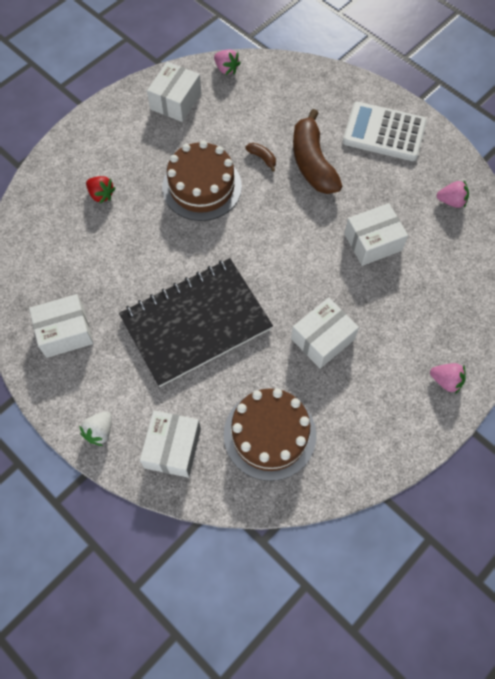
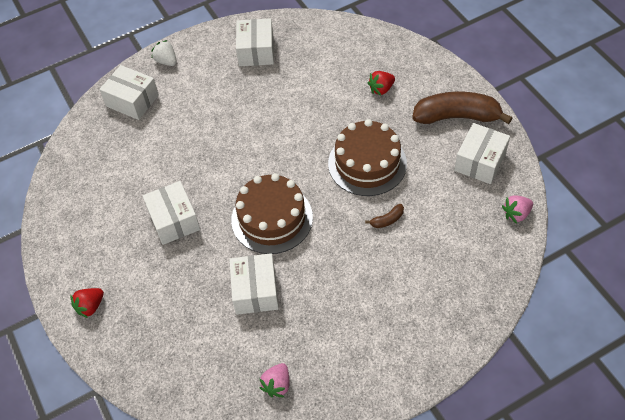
camera: 110 degrees right, 10 degrees down
black notebook [119,258,273,387] -> none
white box [147,62,201,122] -> white box turned 75 degrees clockwise [454,123,510,184]
brown cake [224,388,316,481] -> brown cake moved to [231,173,313,254]
brown banana [293,109,342,194] -> brown banana moved to [412,92,512,124]
white calculator [343,102,427,161] -> none
pink strawberry [430,363,466,394] -> red strawberry [70,288,104,318]

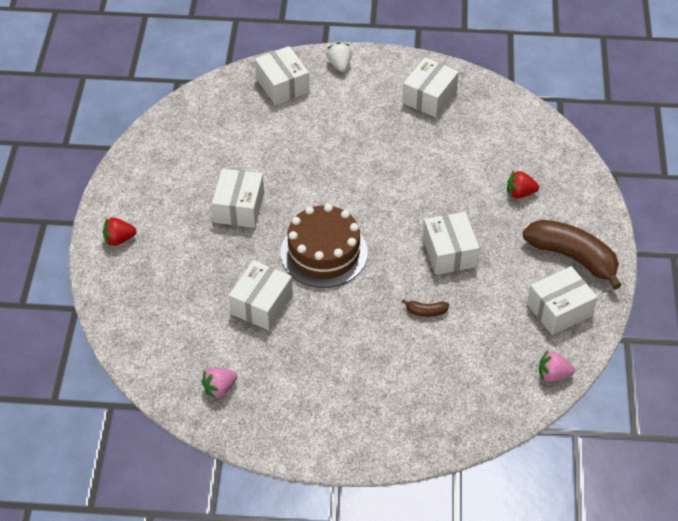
camera: 30 degrees right, 5 degrees down
brown cake [328,119,407,196] -> white box [423,212,479,275]

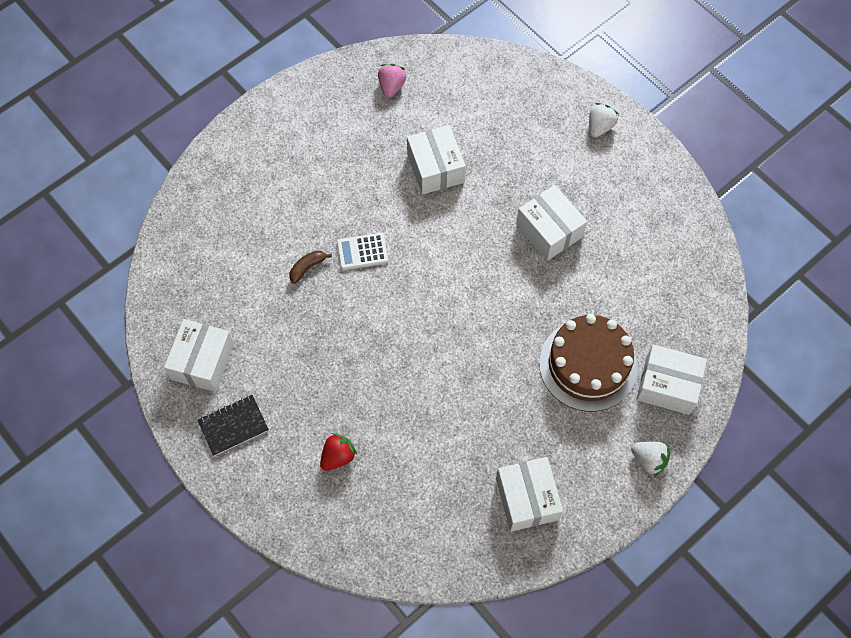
camera: 135 degrees right, 15 degrees up
red strawberry [103,218,136,246] -> white strawberry [589,103,618,137]
brown cake [280,204,368,288] -> brown cake moved to [539,314,638,412]
white box [423,212,479,275] -> none
brown banana [523,220,622,290] -> black notebook [198,395,269,456]
pink strawberry [539,350,575,382] -> none
none -> white calculator [337,233,388,270]

